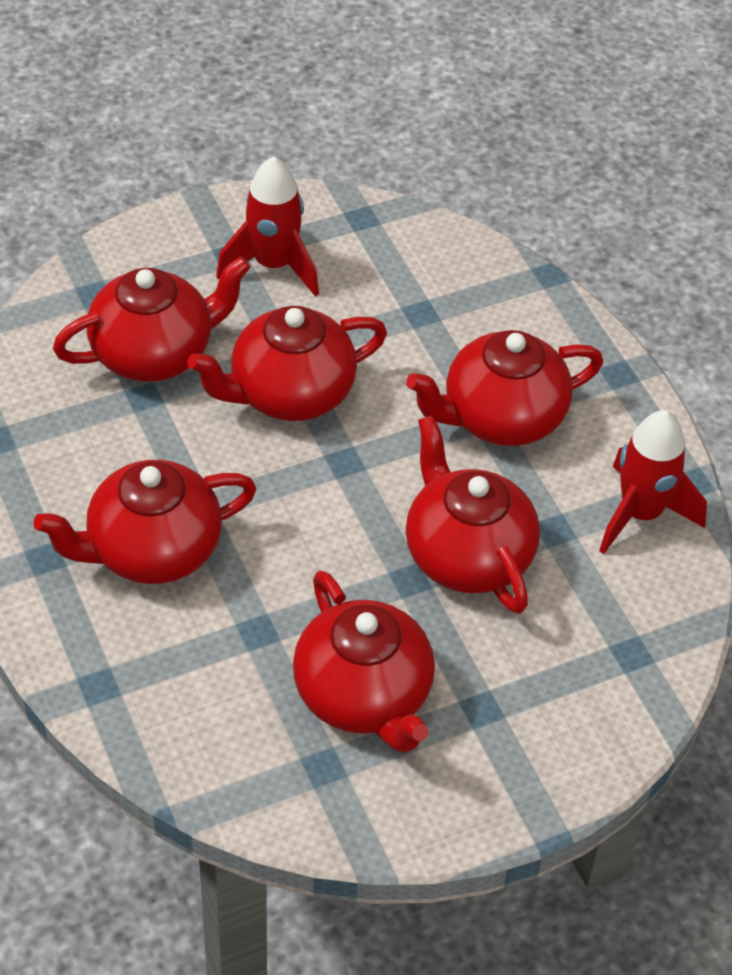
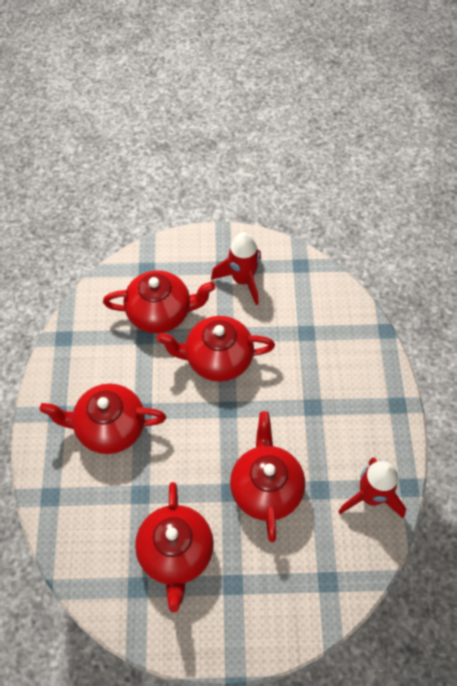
camera: 25 degrees right, 10 degrees up
red teapot [406,330,603,446] -> none

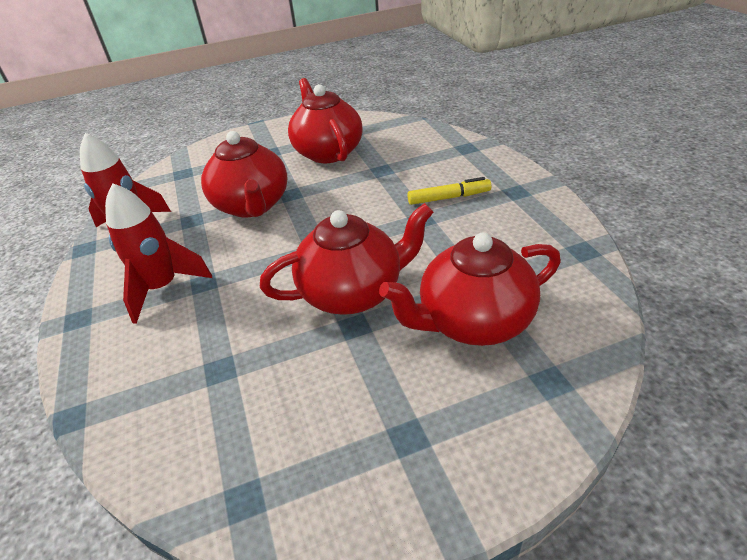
camera: 165 degrees right, 20 degrees down
red teapot [39,384,166,454] -> yellow marker [408,177,491,205]
red rocket [211,233,261,305] -> red rocket moved to [105,183,212,324]

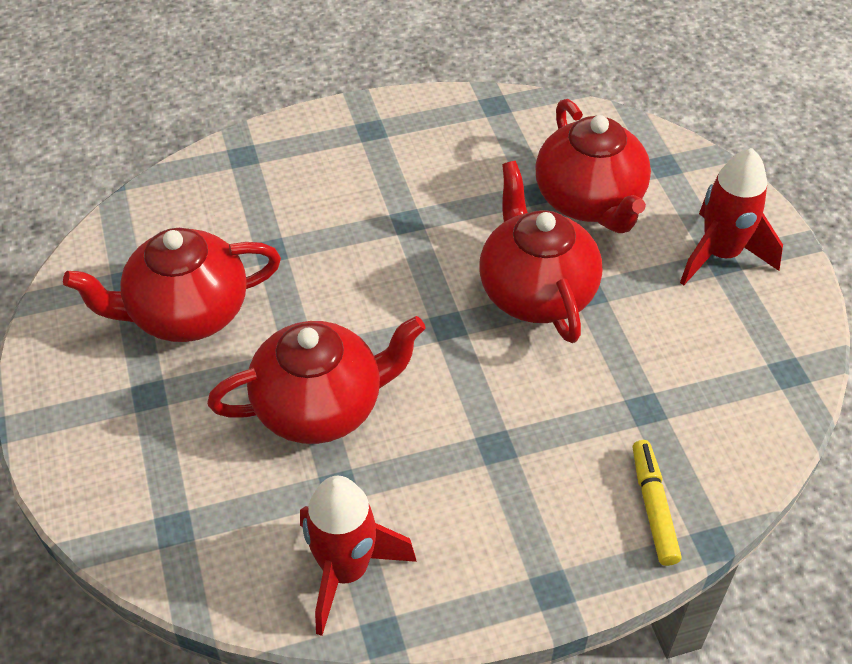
camera: 90 degrees left, 10 degrees up
red rocket [105,183,212,324] -> red rocket moved to [680,148,783,285]
yellow marker [408,177,491,205] -> yellow marker moved to [633,440,682,566]

